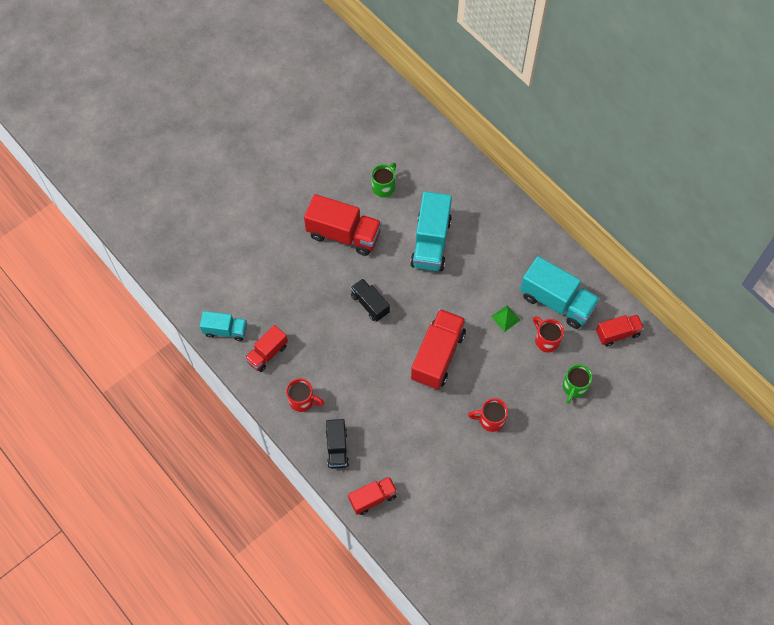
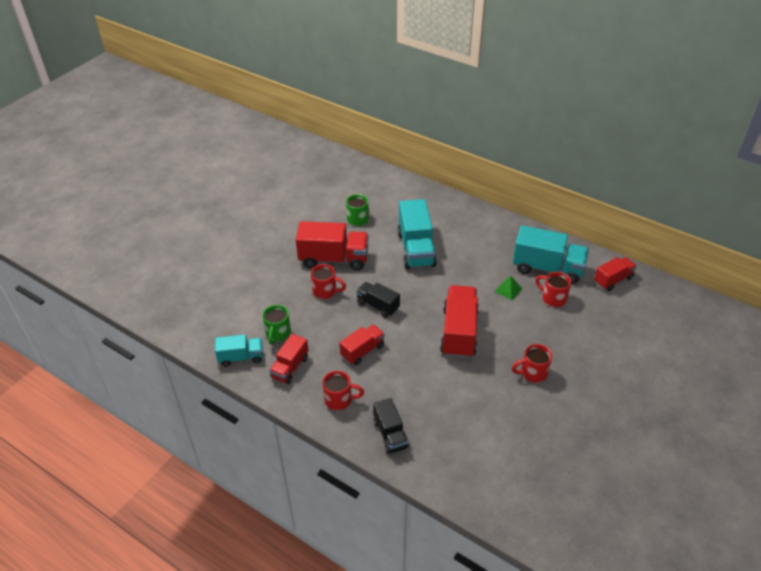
camera: 15 degrees left, 20 degrees down
red truck [348,476,398,515] -> red truck moved to [339,325,385,365]
green mug [563,364,592,403] -> green mug moved to [263,305,291,344]
none -> red mug [311,264,346,299]

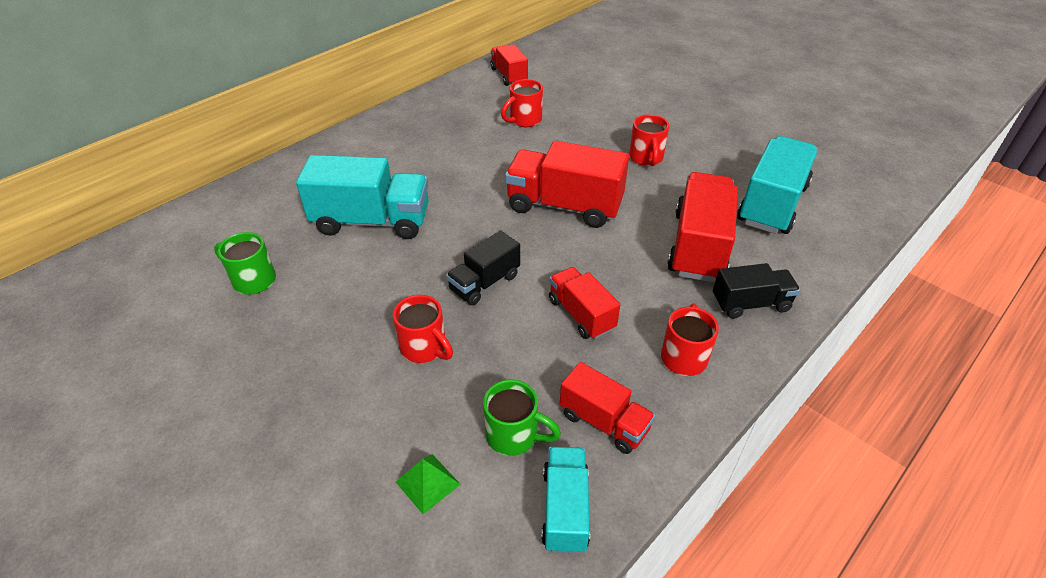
camera: 80 degrees left, 0 degrees up
red truck [296,221,369,270] -> red truck moved to [667,172,738,282]
red mug [311,264,346,299] -> red mug turned 105 degrees clockwise [393,295,453,363]
green pyramid [495,276,522,300] -> green pyramid moved to [396,454,461,514]
turquoise truck [513,225,589,284] -> turquoise truck moved to [737,136,818,234]

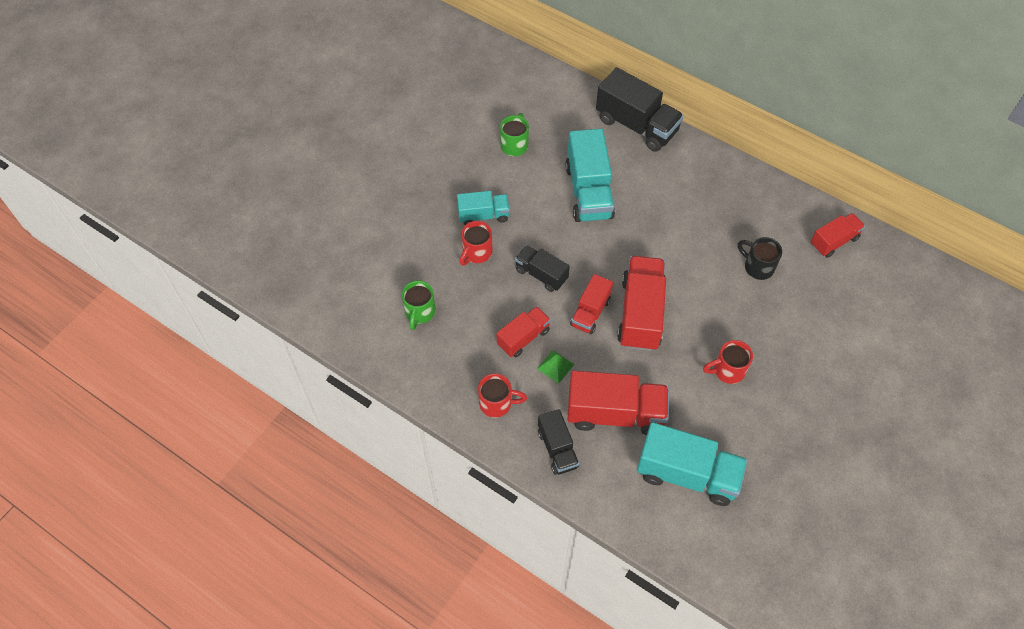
camera: 80 degrees right, 15 degrees up
green pyramid [396,454,461,514] -> green pyramid moved to [537,350,574,384]
red mug [501,79,543,127] -> black mug [738,237,782,280]
turquoise truck [541,447,590,554] -> turquoise truck moved to [457,191,510,225]
red truck [560,362,655,454] -> red truck moved to [570,274,613,334]
none -> black truck [596,67,684,152]

